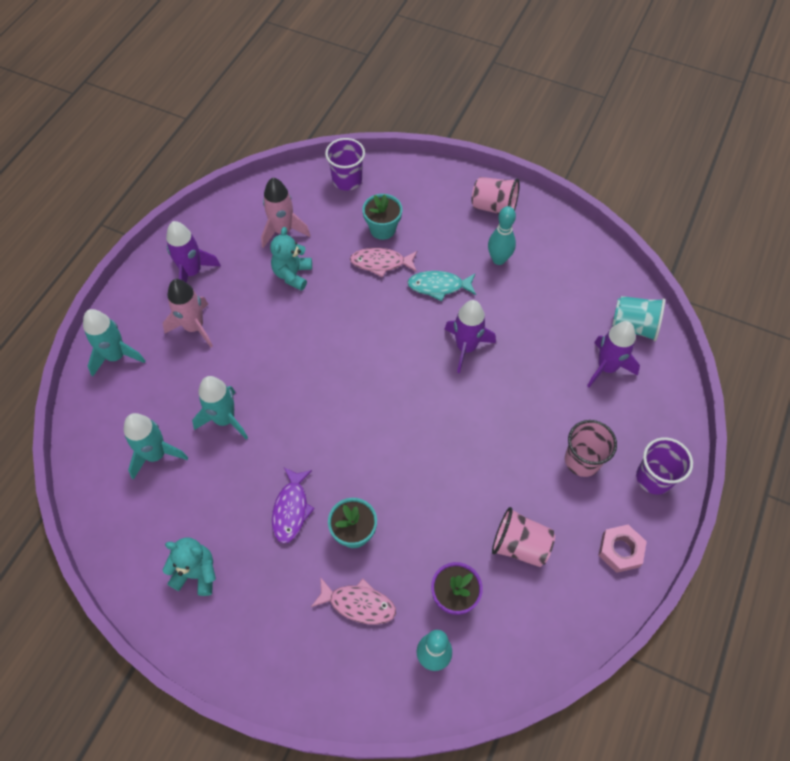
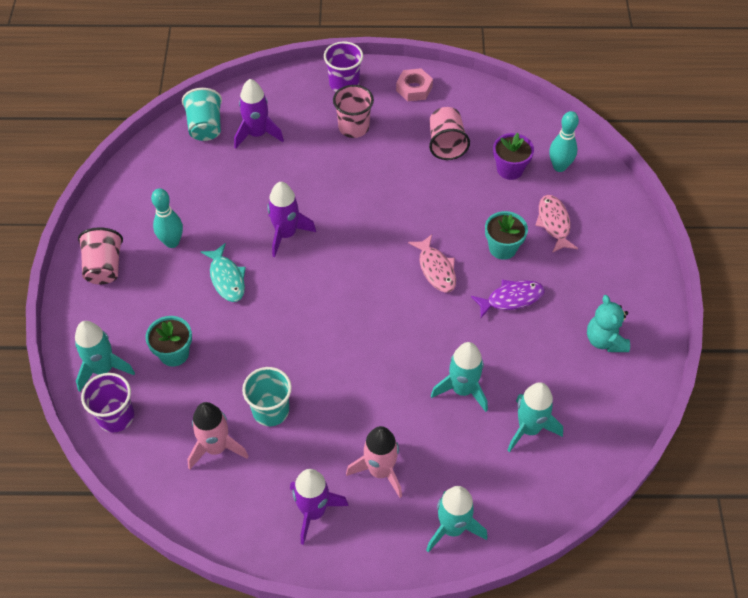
camera: 115 degrees left, 5 degrees down
turquoise teddy bear [270,227,312,291] -> turquoise cup [242,367,292,426]
pink fish [350,248,417,277] -> pink fish moved to [408,234,456,293]
none -> turquoise rocket [75,321,135,392]

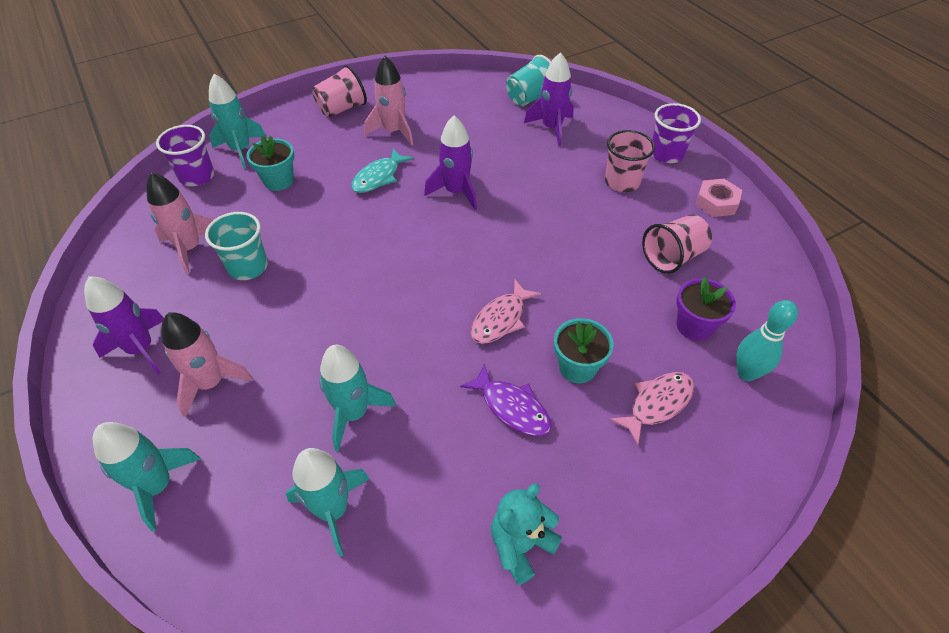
camera: 60 degrees right, 5 degrees down
turquoise bowling pin [151,188,183,248] -> pink rocket [365,56,413,146]

